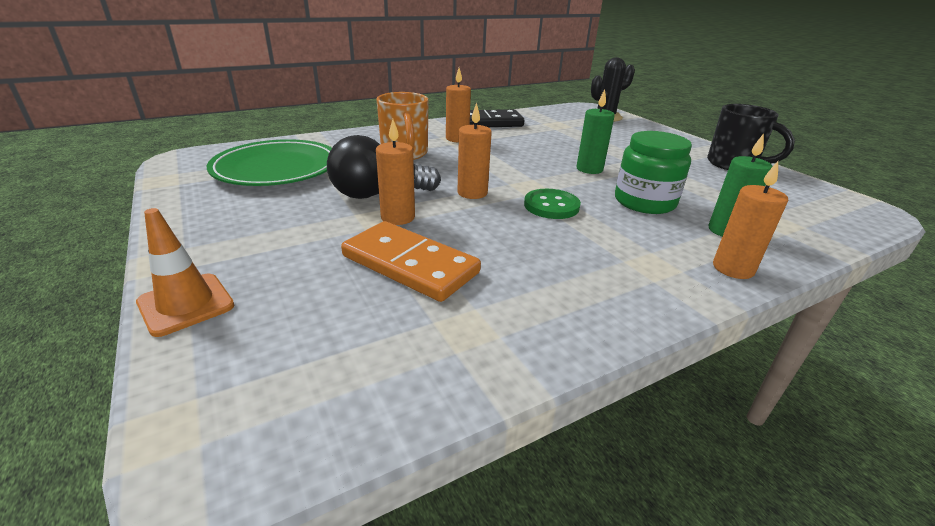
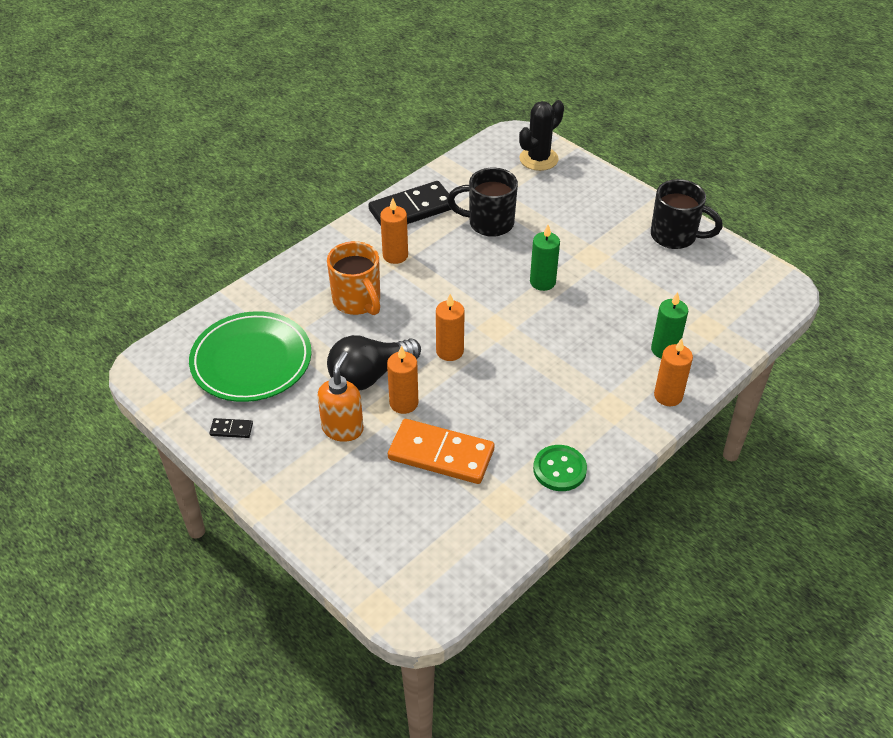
camera: 15 degrees left, 15 degrees up
orange traffic cone [136,208,234,337] -> none
green button [524,189,581,219] -> green button moved to [533,445,587,491]
green jar [615,131,692,214] -> none
none -> black domino [210,418,253,438]
none -> orange soap dispenser [318,351,364,442]
none -> black mug [447,168,518,237]

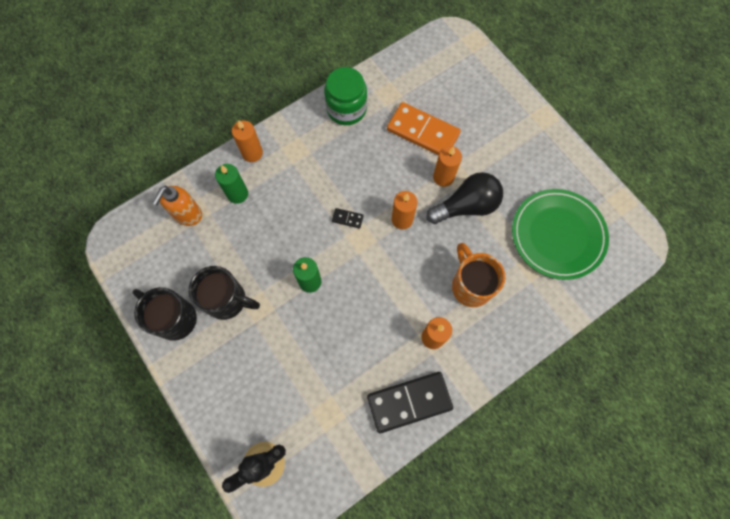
camera: 170 degrees left, 25 degrees up
black domino [210,418,253,438] -> black domino moved to [332,208,364,228]
orange soap dispenser [318,351,364,442] -> orange soap dispenser moved to [152,186,202,226]
black mug [447,168,518,237] -> black mug moved to [189,266,260,320]
green button [533,445,587,491] -> green jar [324,67,367,125]

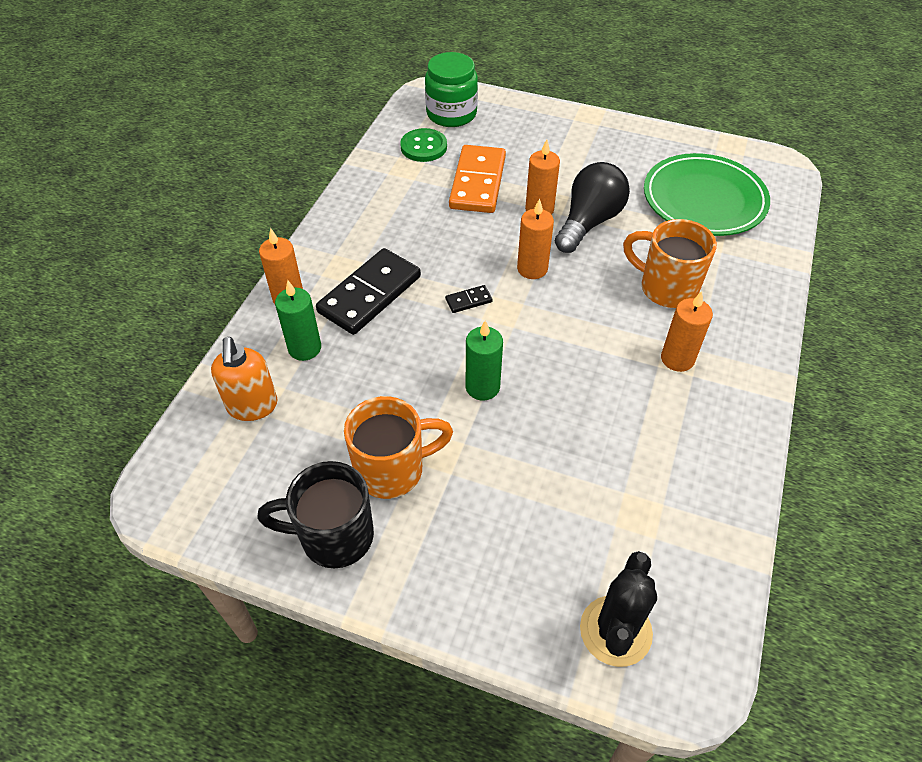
camera: 35 degrees left, 20 degrees down
black mug [189,266,260,320] -> orange mug [344,396,453,499]
green jar [324,67,367,125] -> green jar moved to [425,52,478,127]
black domino [367,372,453,433] -> black domino moved to [316,248,421,335]
orange domino [387,102,461,155] -> orange domino turned 75 degrees counterclockwise [449,145,506,213]
none -> green button [400,128,447,162]

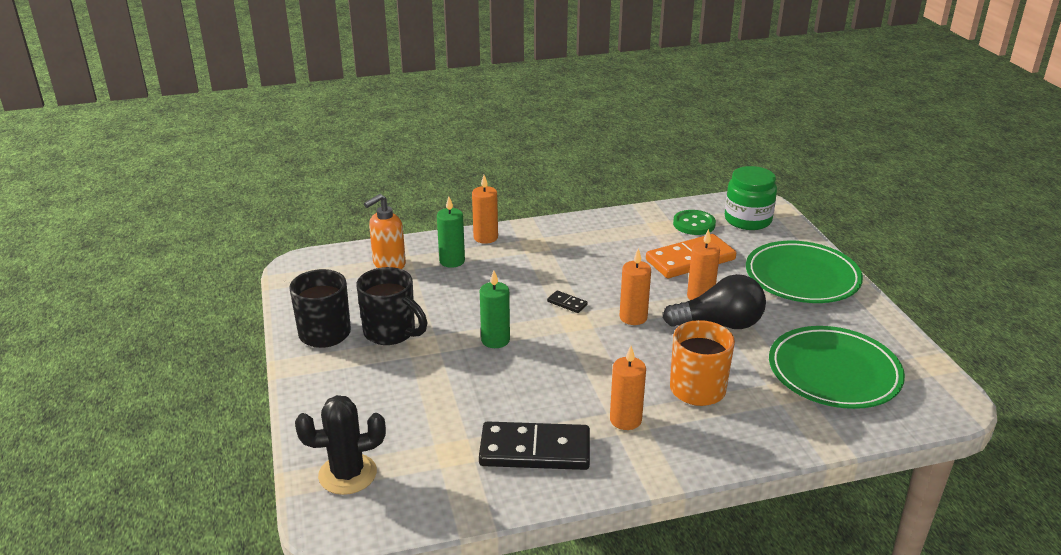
camera: 55 degrees right, 20 degrees down
black domino [316,248,421,335] -> black domino moved to [479,421,590,470]
orange mug [344,396,453,499] -> black mug [356,267,427,345]
none -> green plate [746,241,863,303]

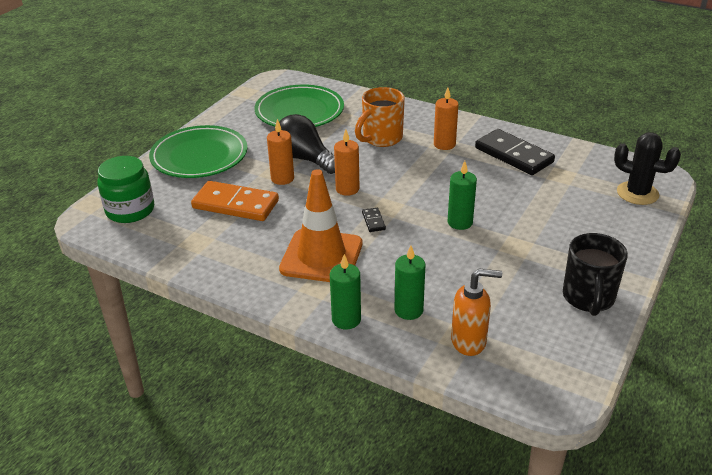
camera: 135 degrees left, 5 degrees up
black mug [356,267,427,345] -> none
orange candle [472,175,498,244] -> green candle [330,254,361,329]
green button [673,210,716,235] -> none
none -> orange traffic cone [279,169,362,282]

